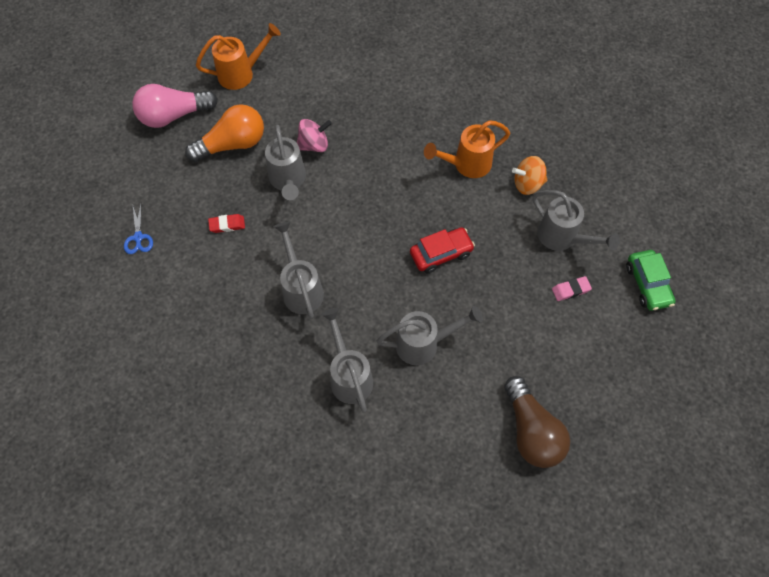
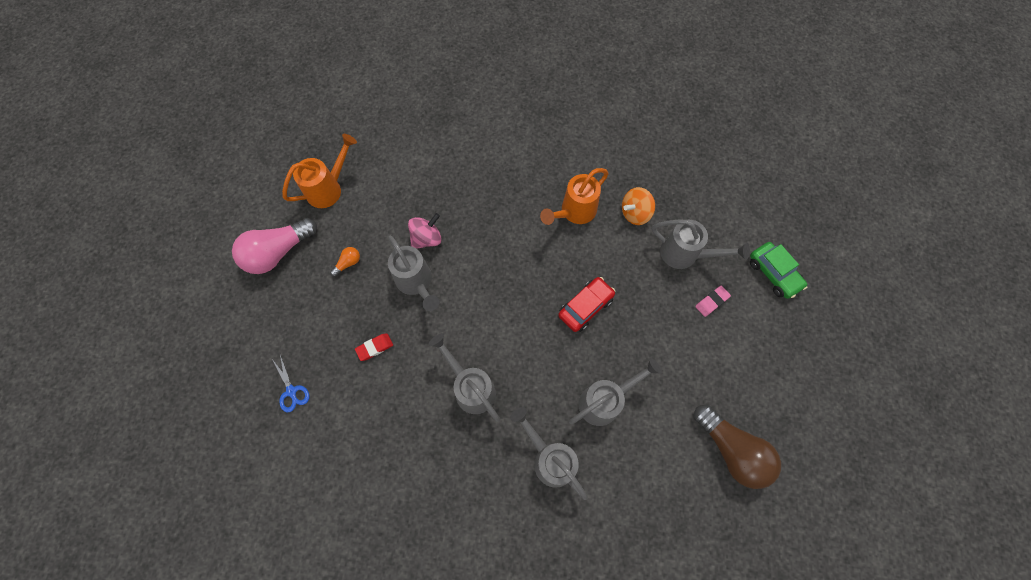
camera: 20 degrees left, 5 degrees up
orange light bulb [185,104,264,162] -> orange light bulb [330,247,360,277], size x0.43

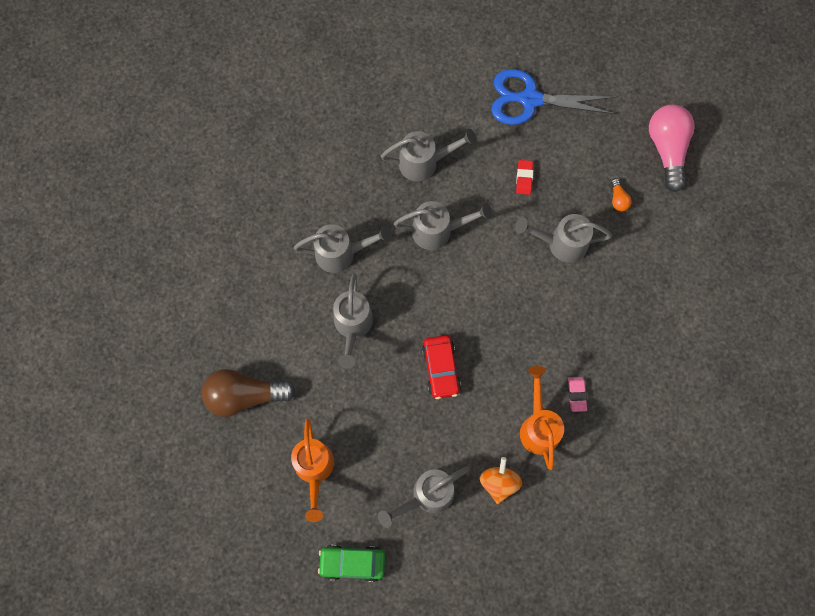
camera: 125 degrees right, 5 degrees up
blue scissors [272,355,309,413] -> blue scissors [491,69,615,125], size x2.18
orange watering can [282,134,357,208] -> orange watering can moved to [291,418,334,522]
pink spinning top [408,213,442,249] -> none
pink eraser [695,286,731,317] -> pink eraser moved to [568,377,587,412]
none -> grey watering can [381,129,477,181]

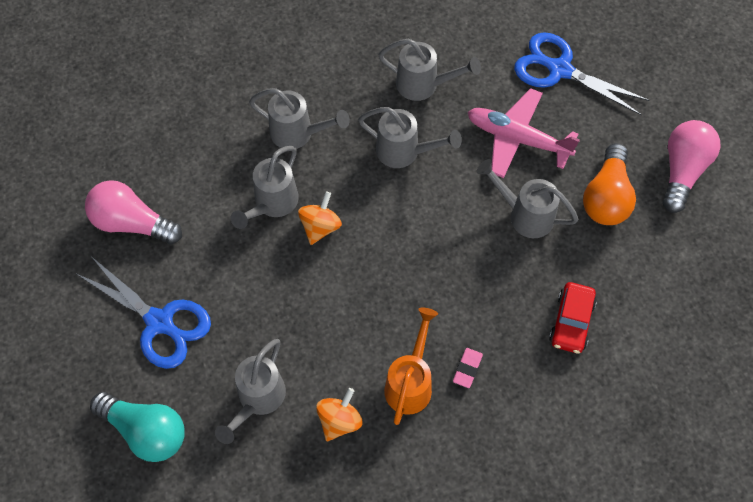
camera: 25 degrees right, 10 degrees down
brown light bulb [201,369,295,417] -> pink light bulb [85,180,182,244]
orange watering can [291,418,334,522] -> blue scissors [75,257,211,369]
green car [318,545,385,582] -> turquoise light bulb [90,392,184,462]
grey watering can [378,466,470,528] -> grey watering can turned 60 degrees counterclockwise [215,339,286,444]
red car [422,335,461,399] -> red car moved to [549,282,597,354]
red eraser [516,160,533,195] -> pink plane [468,88,580,178]
orange light bulb [611,178,632,211] -> orange light bulb [583,143,636,225], size x2.34
none -> orange spinning top [298,191,342,245]

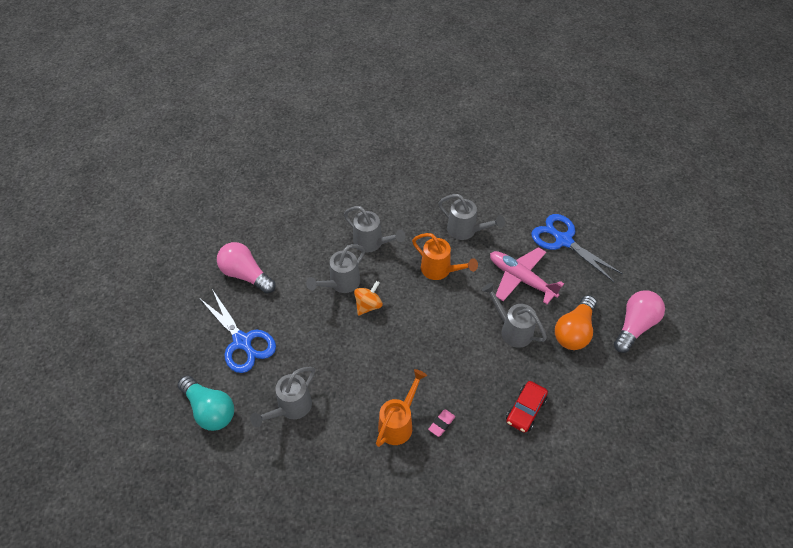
camera: 15 degrees right, 10 degrees down
orange spinning top [316,388,362,441] -> none
grey watering can [358,107,462,168] -> orange watering can [412,233,478,280]

